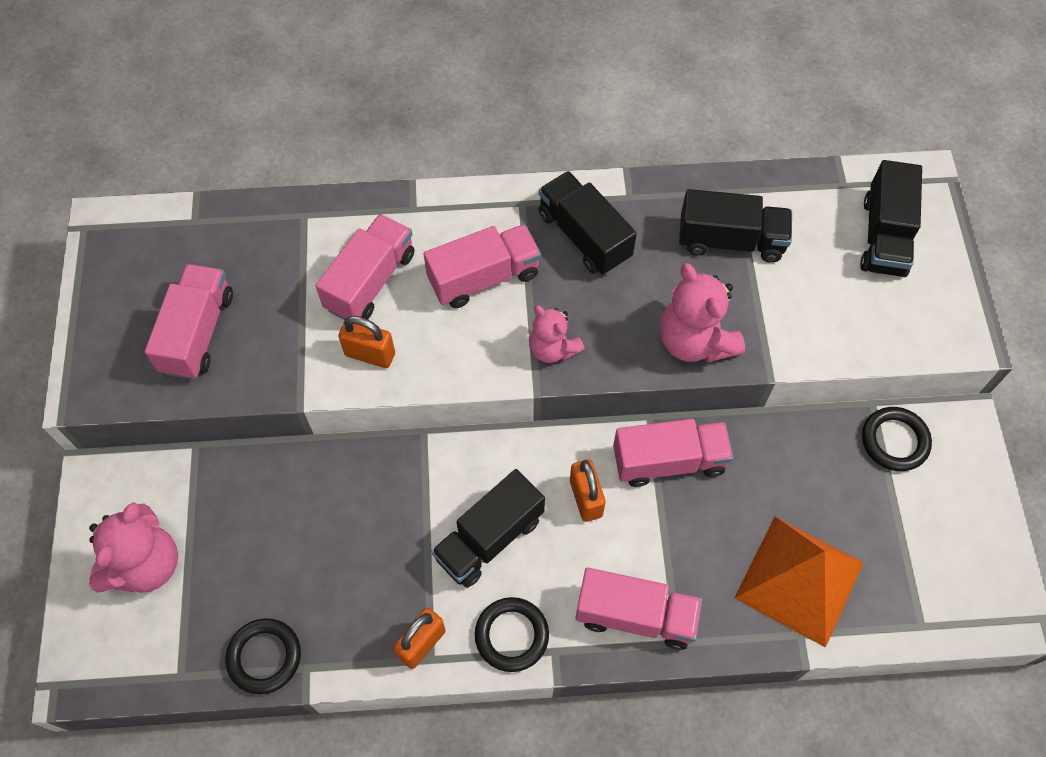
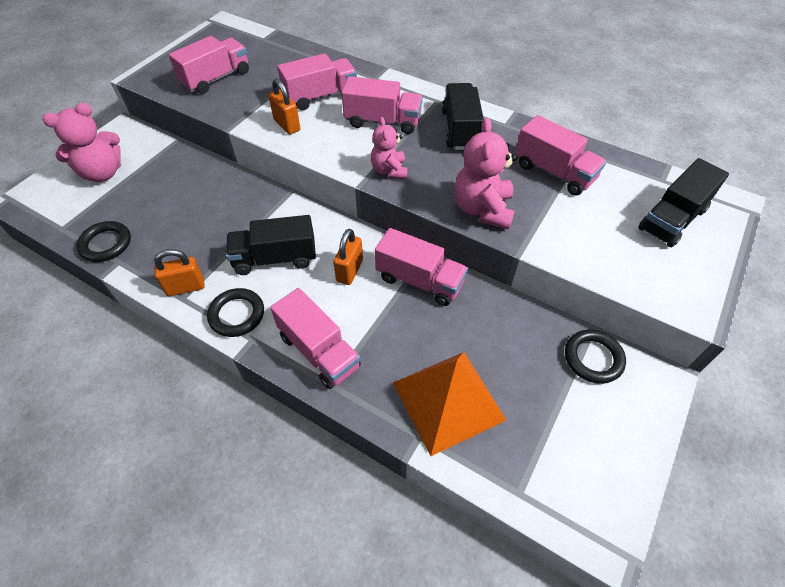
camera: 35 degrees right, 10 degrees down
black truck [679,189,792,263] -> pink truck [515,115,606,196]

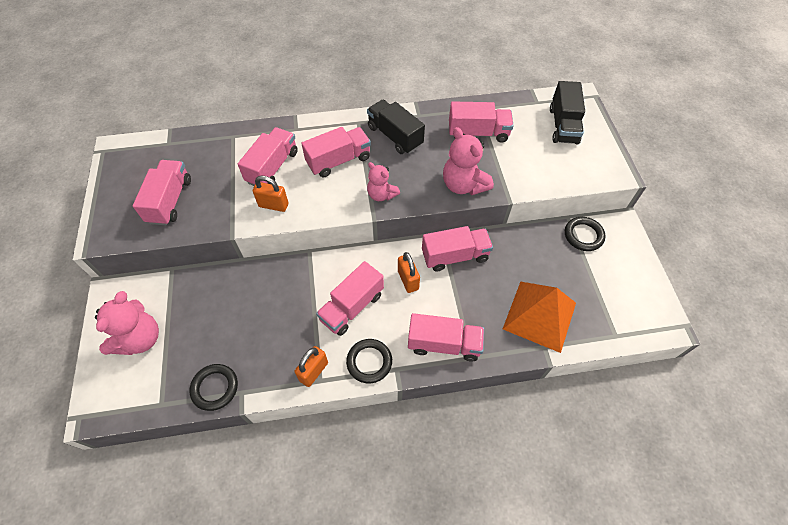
camera: 40 degrees left, 5 degrees up
black truck [226,215,316,275] -> pink truck [316,261,384,336]

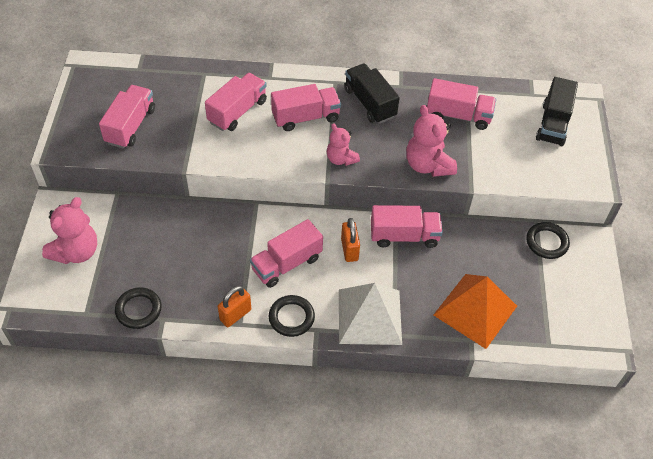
camera: 10 degrees right, 5 degrees down
orange padlock [253,176,289,212] -> none
pink truck [408,313,484,361] -> white pyramid [339,283,402,345]

